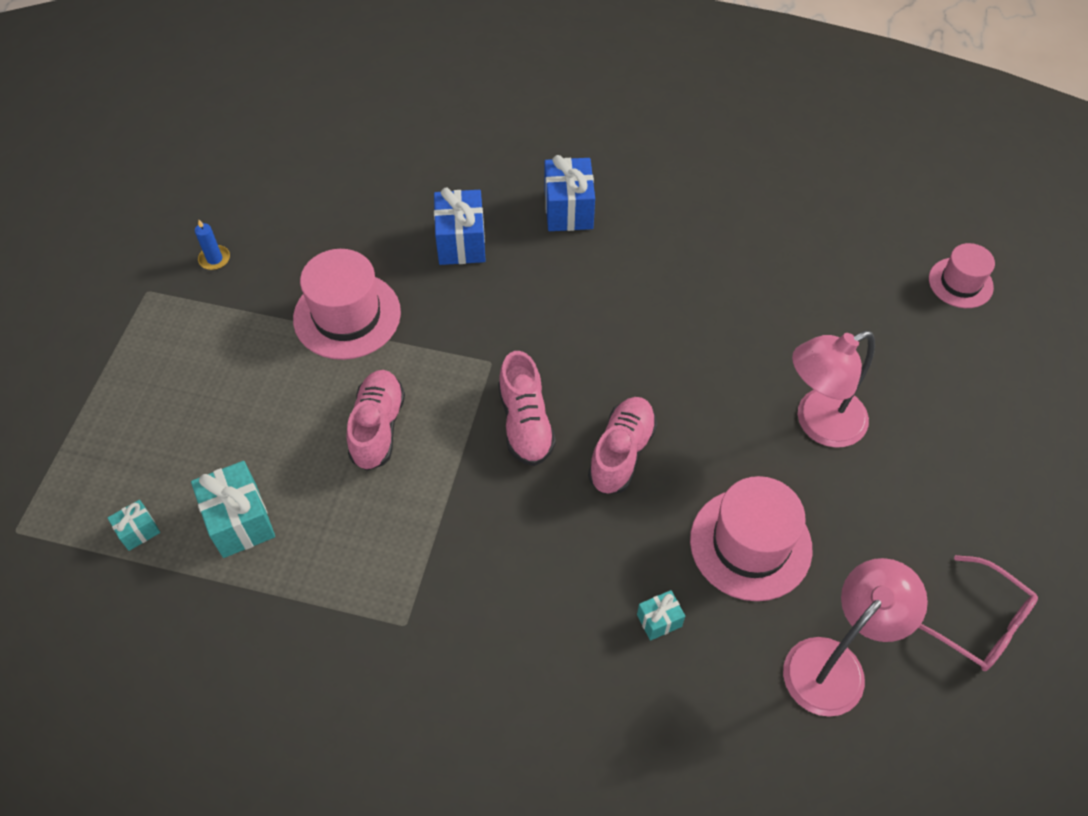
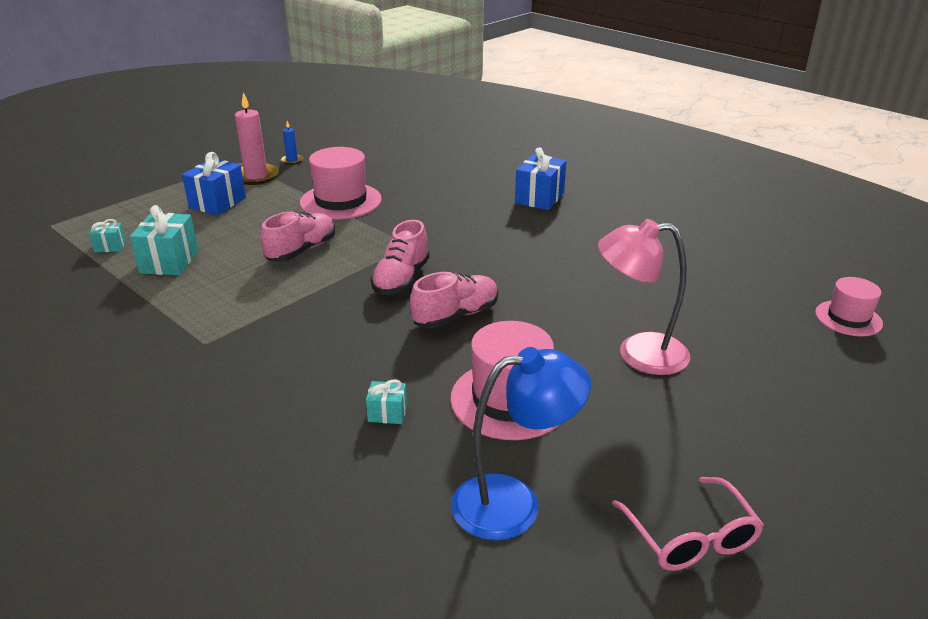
camera: 30 degrees right, 25 degrees down
blue gift [434,188,486,265] -> blue gift moved to [182,152,246,215]
pink lamp [783,558,928,717] -> blue lamp [451,347,591,541]
none -> pink candle [235,92,279,185]

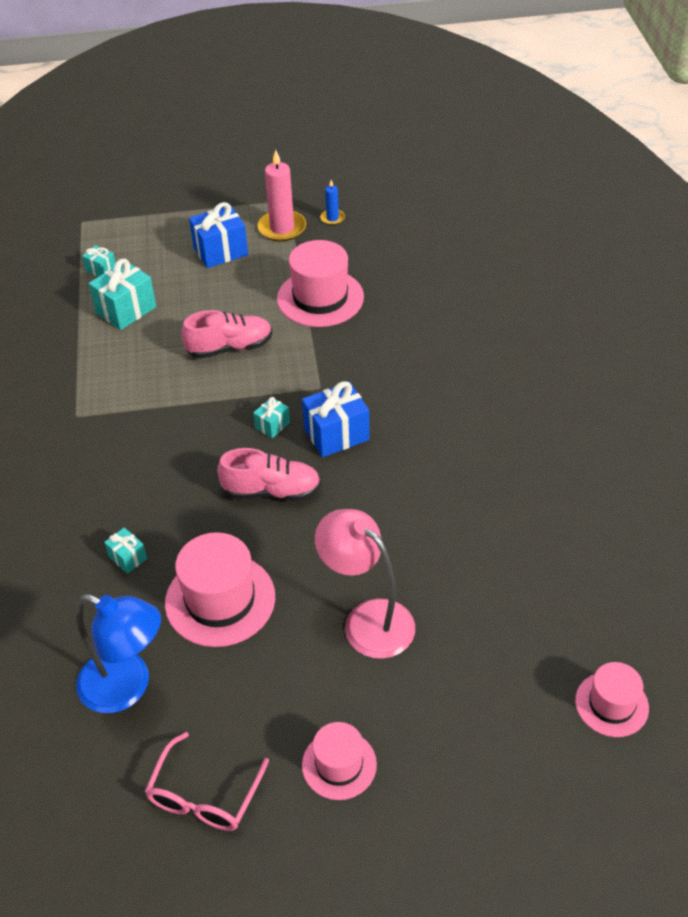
camera: 40 degrees right, 15 degrees up
pink shoe [371,220,430,295] -> turquoise gift [253,397,290,438]
blue gift [515,147,566,210] -> blue gift moved to [302,381,370,457]
none -> pink hat [302,722,377,800]

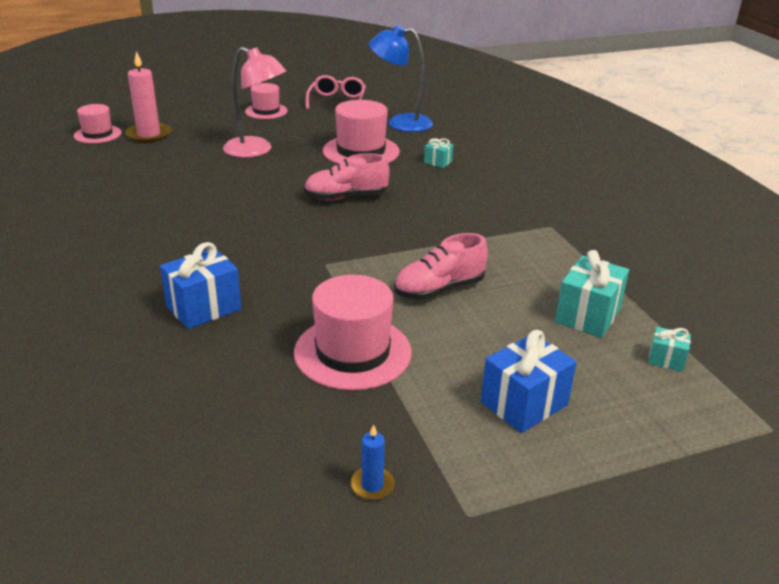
camera: 165 degrees right, 15 degrees down
turquoise gift [253,397,290,438] -> none
pink candle [257,149,306,242] -> pink candle moved to [125,51,172,143]
blue gift [302,381,370,457] -> blue gift moved to [160,242,242,329]

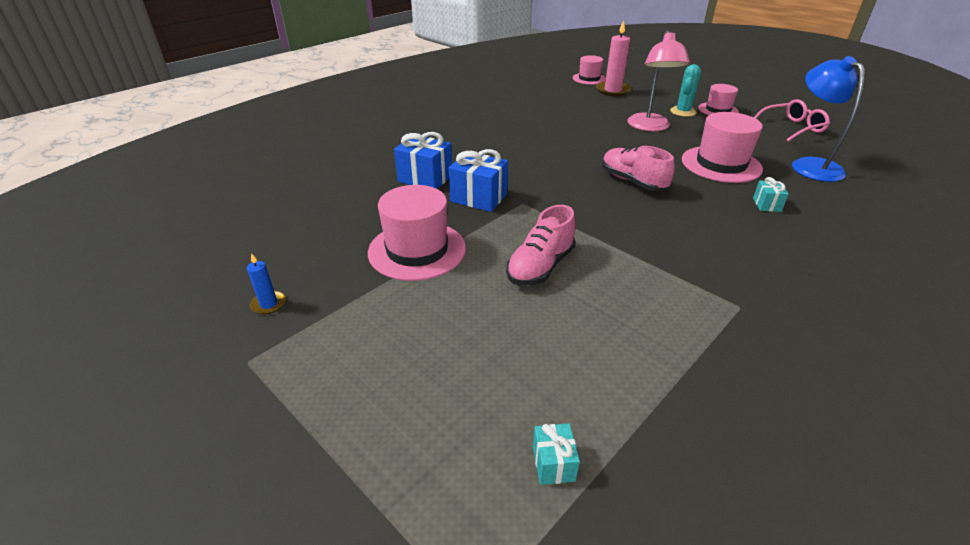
camera: 65 degrees right, 5 degrees up
pink shoe [394,233,488,300] -> pink shoe turned 90 degrees counterclockwise [506,205,576,286]
blue gift [481,330,577,433] -> blue gift moved to [449,149,508,212]
turquoise gift [555,250,629,338] -> none
none -> turquoise cactus [670,64,701,117]

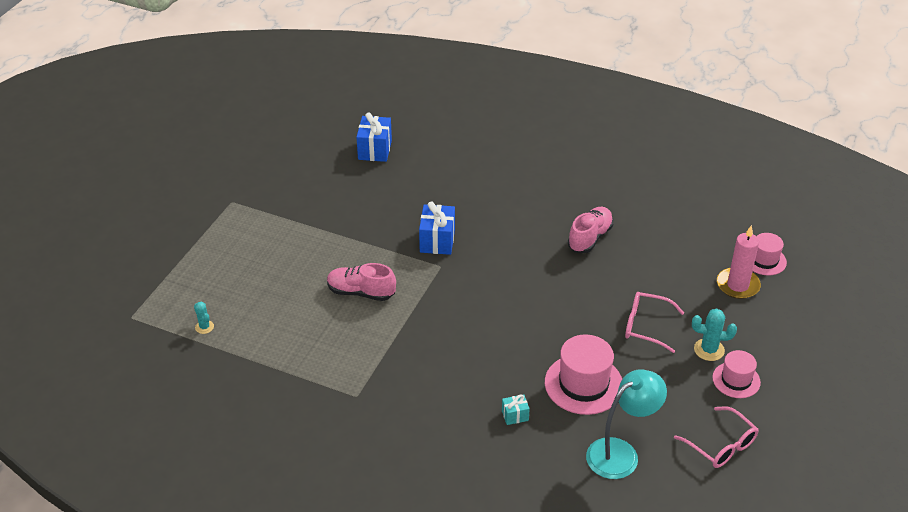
camera: 70 degrees right, 5 degrees up
blue candle [247,253,286,314] -> none
pink hat [368,185,466,281] -> none
blue gift [394,132,452,189] -> blue gift moved to [356,113,392,162]
turquoise gift [533,423,580,485] -> turquoise cactus [194,302,214,334]
pink shoe [602,146,675,191] -> pink shoe moved to [568,207,614,253]
pink lamp [627,30,690,131] -> pink glasses [625,292,684,353]
blue lamp [792,56,865,182] -> turquoise lamp [586,369,667,479]

